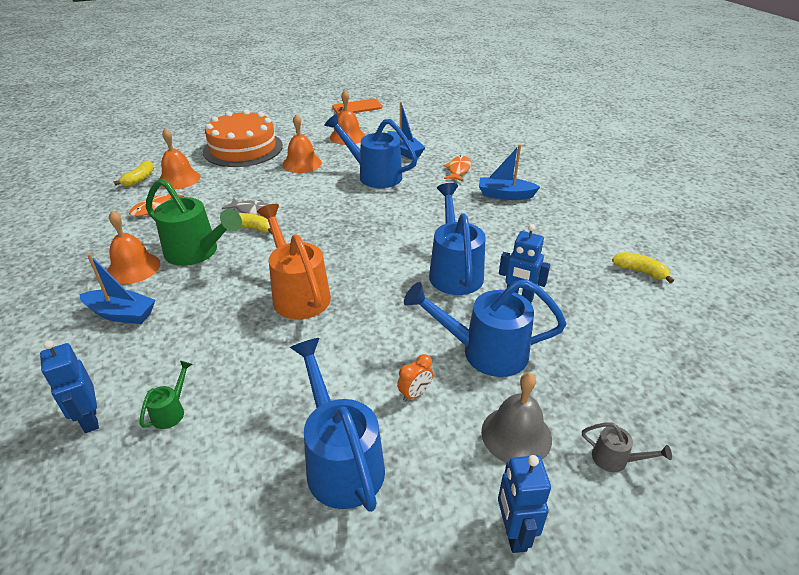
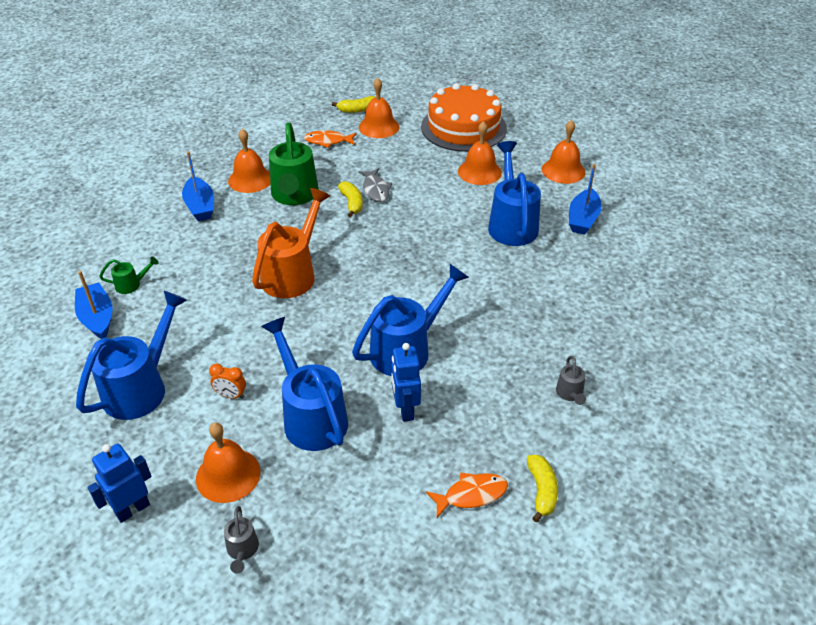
camera: 55 degrees right, 5 degrees up
blue robot [40,340,99,433] -> none
orange phone [332,99,382,114] -> none
orange fish [444,156,471,181] -> orange fish moved to [426,472,508,518]
blue boat [479,144,540,200] -> blue boat moved to [75,271,113,339]
grey bell [481,373,552,463] -> orange bell [196,422,261,503]
none -> grey watering can [556,356,586,405]

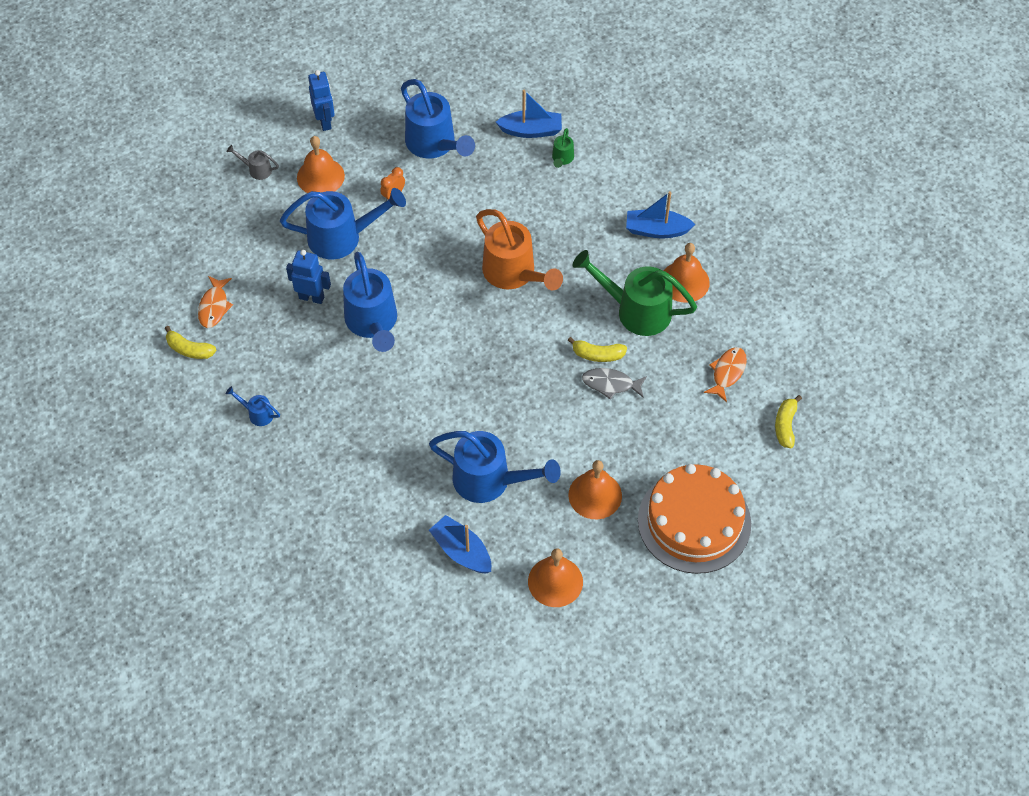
camera: 115 degrees right, 15 degrees up
orange bell [359,78,400,138] -> none
grey watering can [556,356,586,405] -> blue watering can [226,386,280,426]

